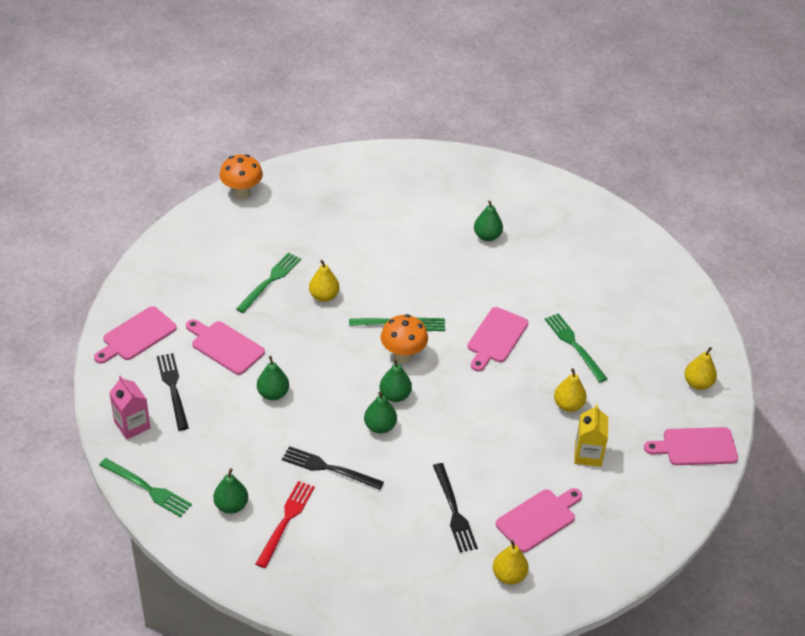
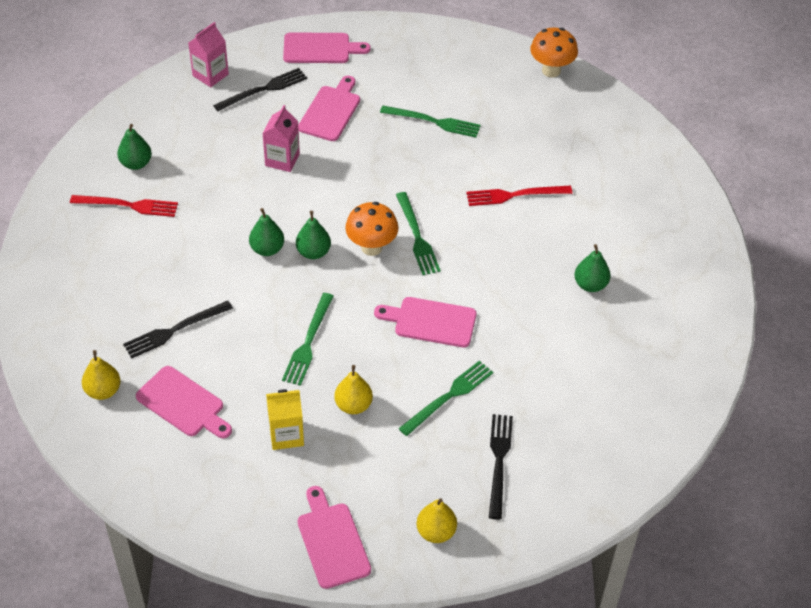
camera: 75 degrees right, 5 degrees up
pink cutting board [94,306,177,364] -> pink cutting board turned 150 degrees clockwise [283,32,371,63]
green fork [99,458,192,517] -> green fork moved to [282,293,334,386]
green pear [257,356,289,400] -> pink carton [262,105,300,172]
black fork [282,446,384,490] -> black fork moved to [489,414,513,519]
yellow pear [309,260,339,302] -> none
none -> red fork [466,186,572,206]

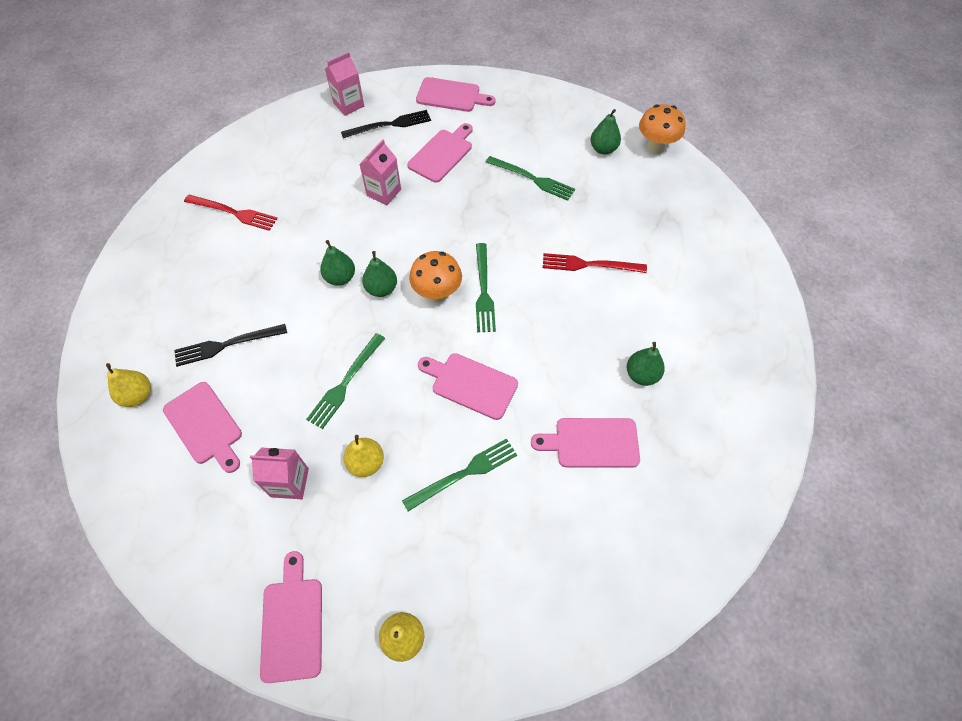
camera: 15 degrees right, 10 degrees up
green pear [117,124,152,170] -> green pear moved to [590,109,621,155]
yellow carton [266,389,304,450] -> pink carton [250,447,309,499]
black fork [489,414,513,519] -> none
none -> pink cutting board [531,418,640,468]

